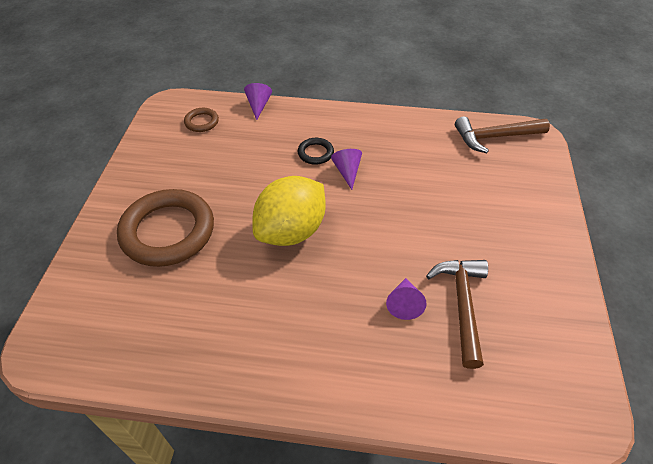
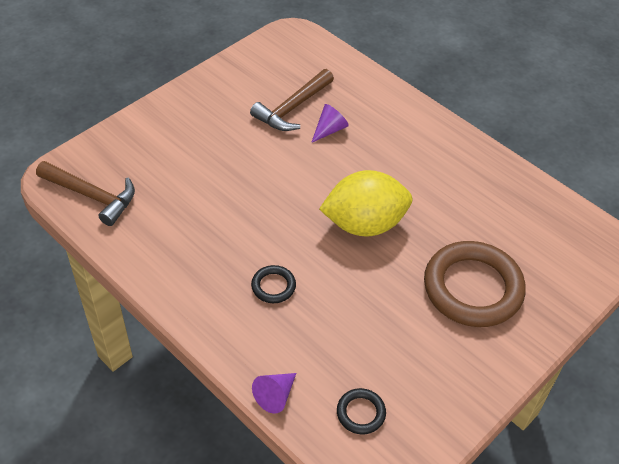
camera: 145 degrees left, 0 degrees up
brown ring [184,108,219,132] -> black ring [337,388,386,434]
purple cone [331,149,362,190] -> none

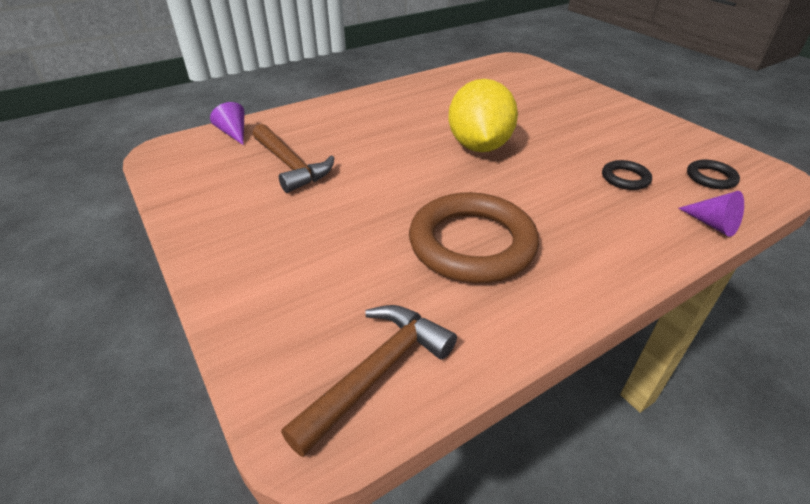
camera: 75 degrees left, 10 degrees down
black ring [251,265,296,303] -> black ring moved to [602,160,652,190]
purple cone [311,104,349,143] -> purple cone moved to [210,102,245,145]
brown ring [424,241,526,327] -> brown ring moved to [409,192,539,283]

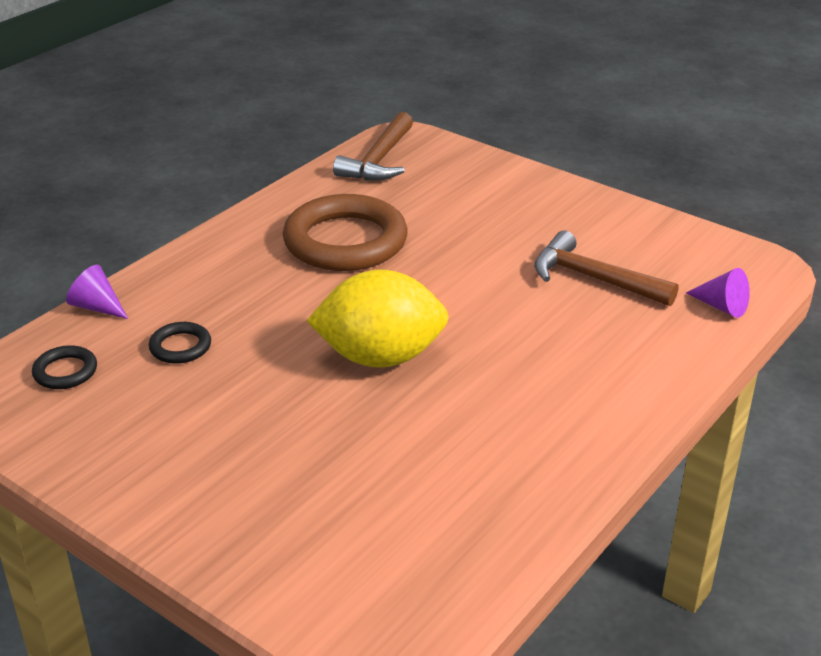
camera: 160 degrees right, 5 degrees down
yellow lemon [448,79,518,152] -> yellow lemon turned 75 degrees counterclockwise [307,270,449,368]

